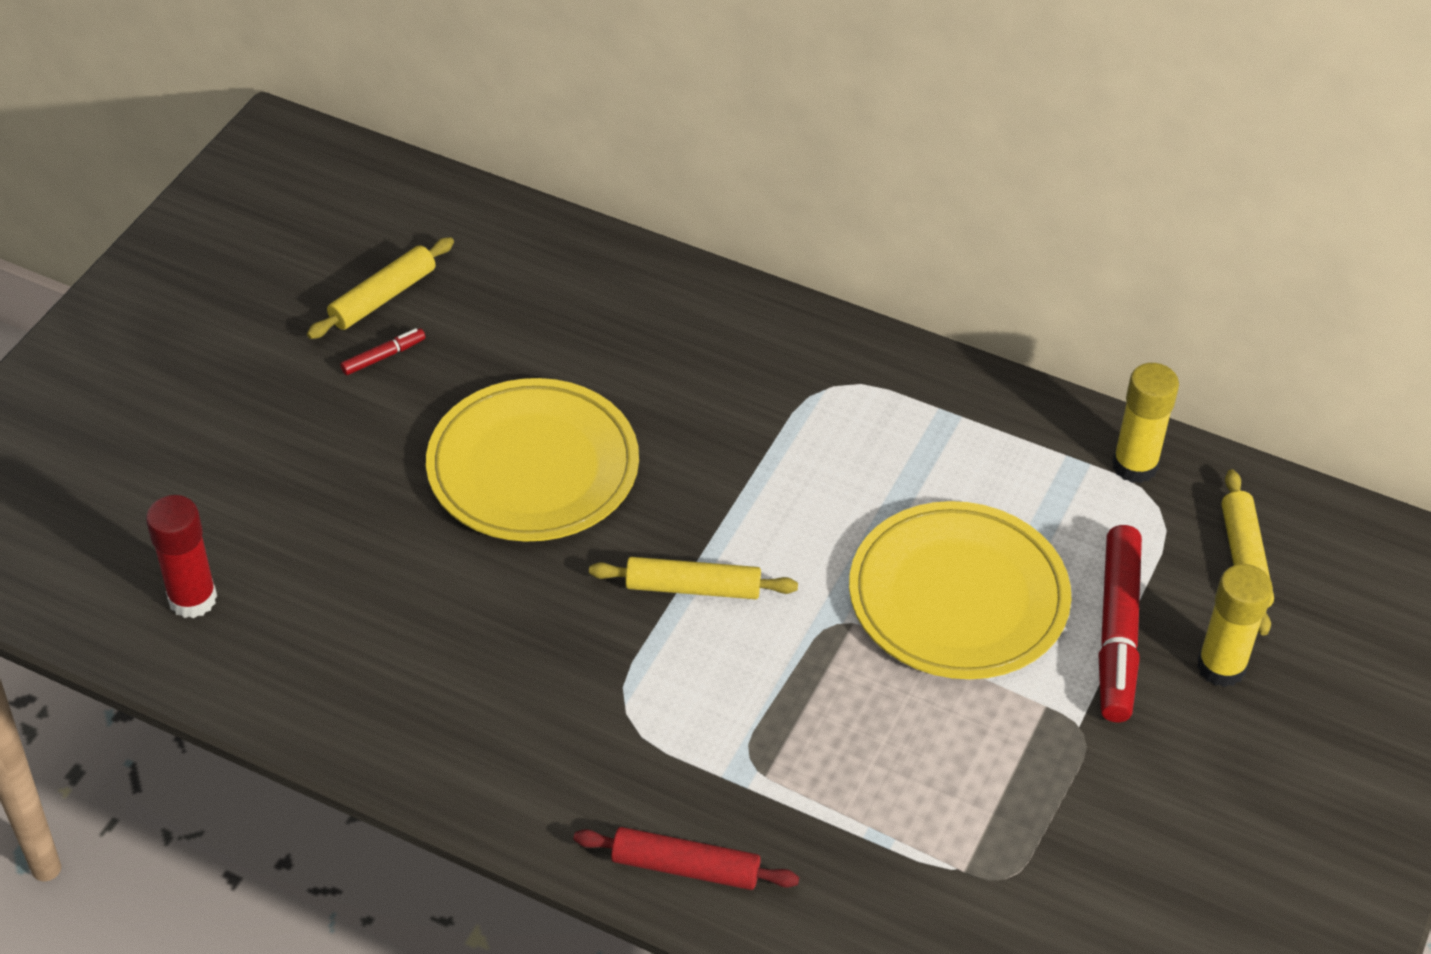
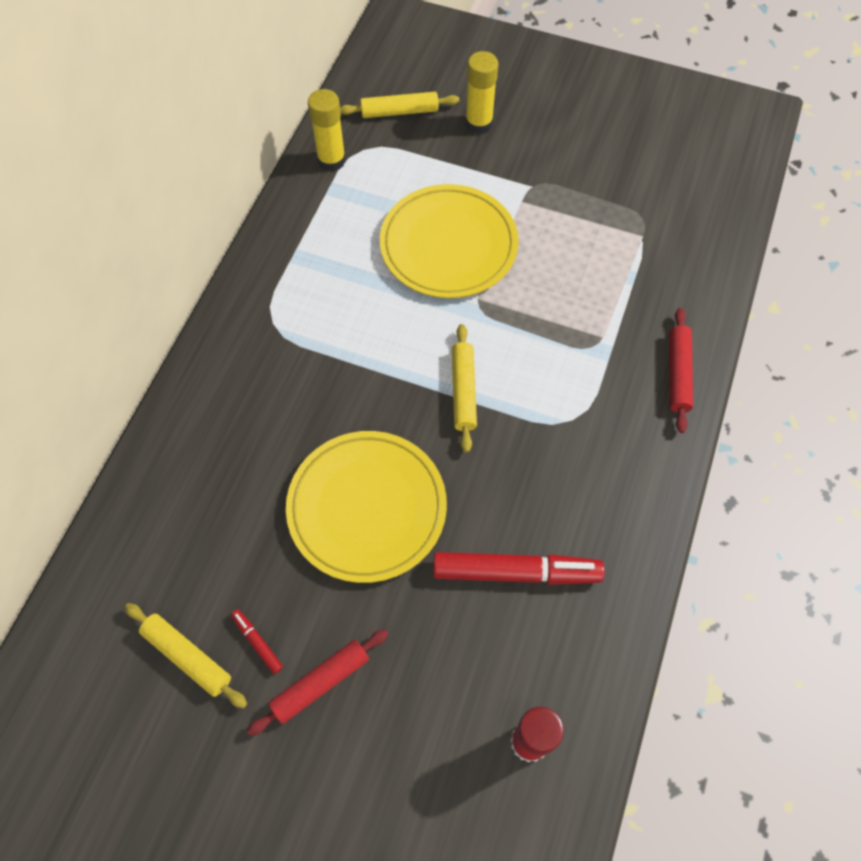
camera: 95 degrees left, 15 degrees up
red marker [1098,525,1142,722] -> red marker moved to [433,552,605,585]
none -> red rolling pin [247,629,388,736]

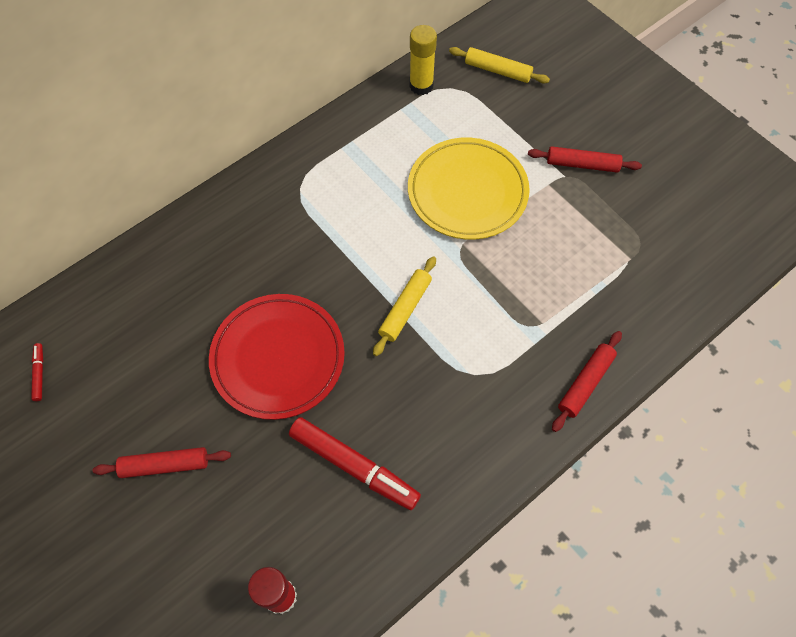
camera: 30 degrees right, 0 degrees up
yellow rolling pin [125,603,247,708] -> none
red marker [231,609,283,674] -> red marker moved to [31,343,43,401]
yellow plate [286,431,447,583] -> red plate [209,294,345,420]
yellow glue stick [465,51,498,134] -> none
none -> red rolling pin [528,146,642,173]

